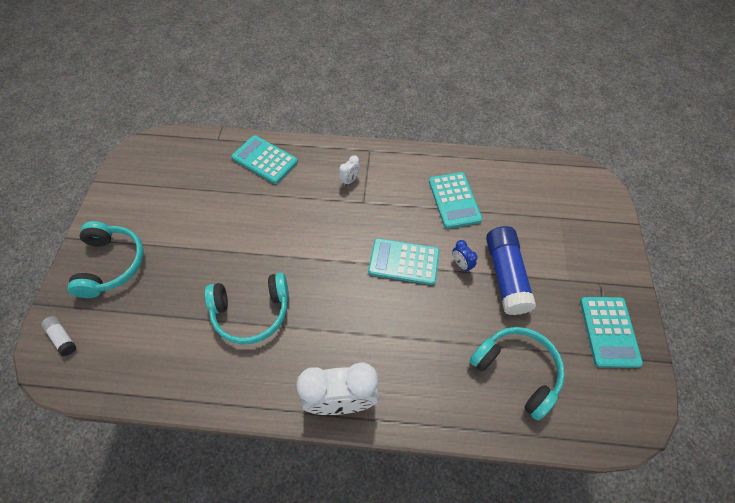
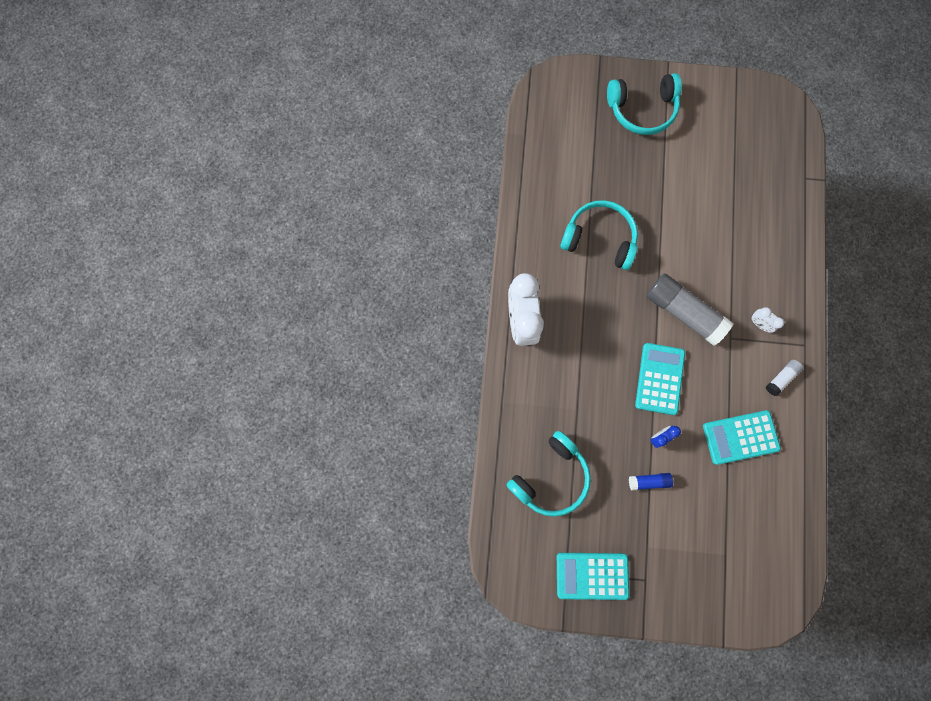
camera: 90 degrees right, 20 degrees up
white glue stick [41,316,77,356] -> white glue stick moved to [766,360,803,396]
turquoise headphones [205,273,289,345] -> turquoise headphones turned 120 degrees clockwise [560,200,638,270]
turquoise calculator [232,135,298,184] -> none
blue glue stick [486,226,536,315] -> blue glue stick [629,473,673,491], size x0.47
none -> grey glue stick [646,274,733,346]

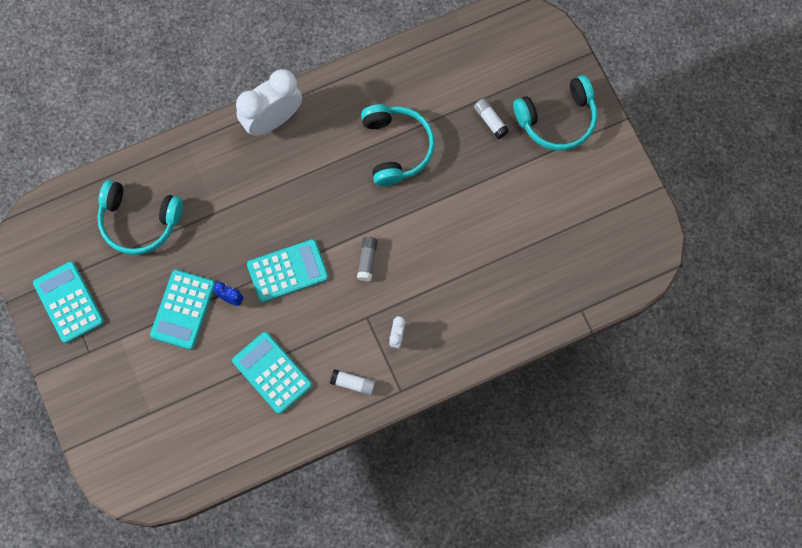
camera: 60 degrees right, 5 degrees down
turquoise headphones [607,73,682,135] -> turquoise headphones turned 75 degrees counterclockwise [513,75,597,151]
blue glue stick [629,473,673,491] -> turquoise calculator [150,270,215,350]
grey glue stick [646,274,733,346] -> grey glue stick [357,237,378,281], size x0.47
none -> white glue stick [474,98,509,139]

